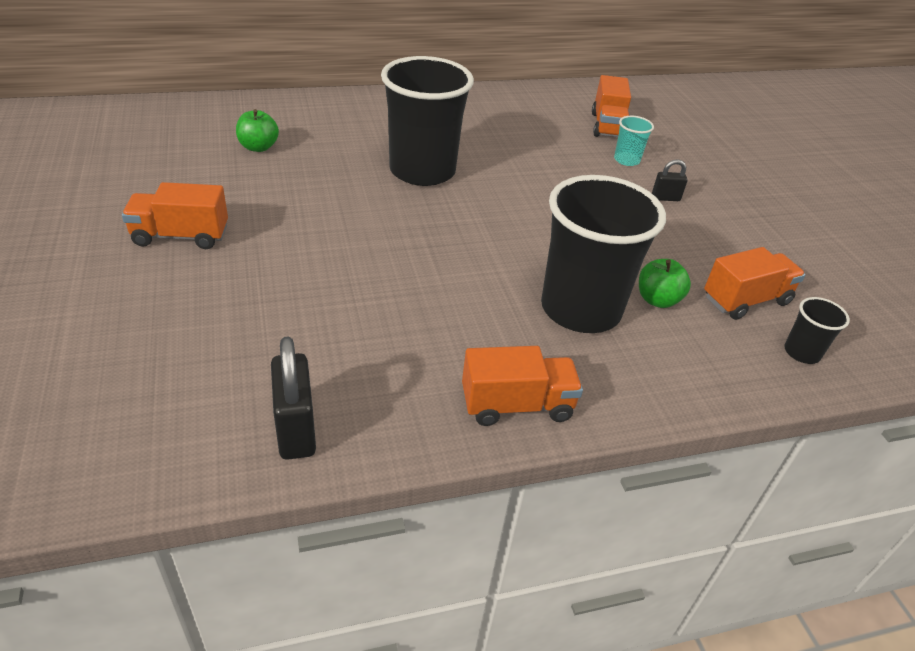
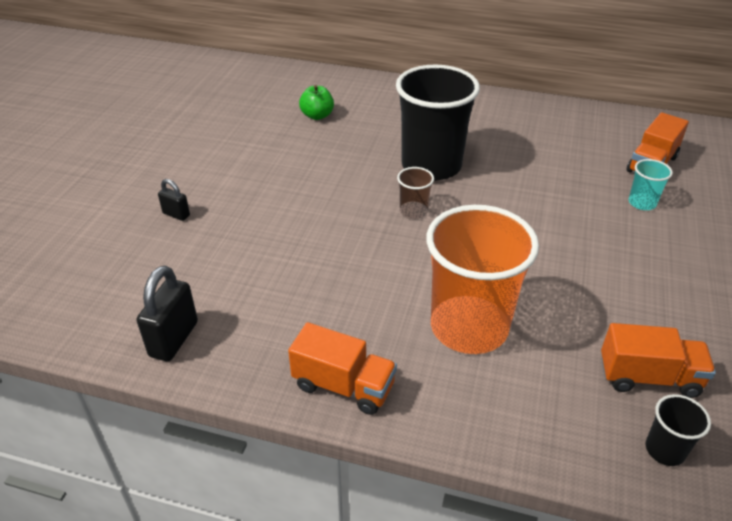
camera: 35 degrees right, 0 degrees up
orange truck [122,182,228,249] -> none
black cup [541,175,666,333] -> orange cup [426,205,539,354]
green apple [639,259,691,308] -> none
black padlock [652,159,688,201] -> black padlock moved to [158,179,190,221]
none -> brown cup [397,167,434,219]

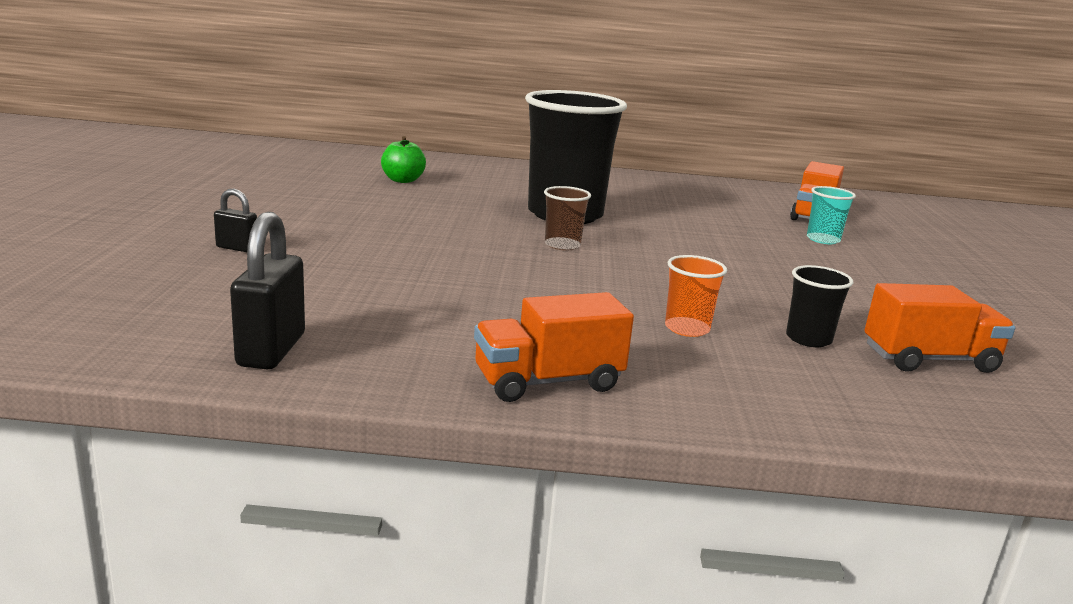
camera: 15 degrees left, 20 degrees down
orange truck [288,322,397,415] -> orange truck turned 150 degrees clockwise [474,292,634,402]
orange cup [426,205,539,354] -> orange cup [665,255,727,337], size x0.43
black cup [646,394,711,466] -> black cup moved to [786,265,853,347]

